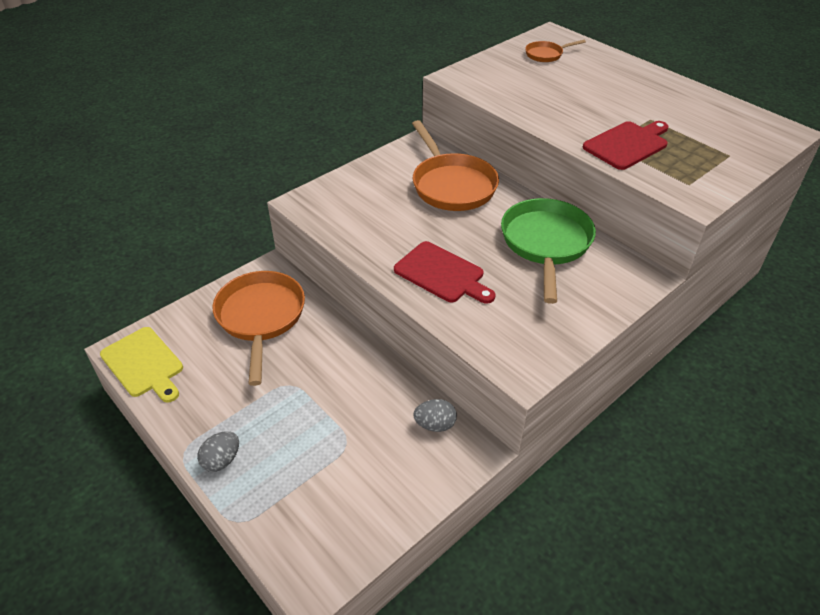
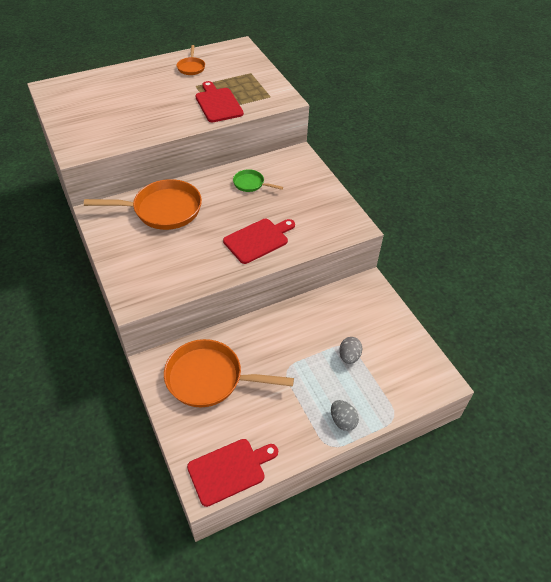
camera: 75 degrees left, 5 degrees up
yellow cutting board [100,327,183,403] -> red cutting board [187,439,278,507]
grey egg [413,399,457,432] -> grey egg moved to [339,337,362,364]
green pan [501,198,596,304] -> green pan [233,169,283,192], size x0.48
orange pan [525,40,586,62] -> orange pan moved to [177,45,205,75]

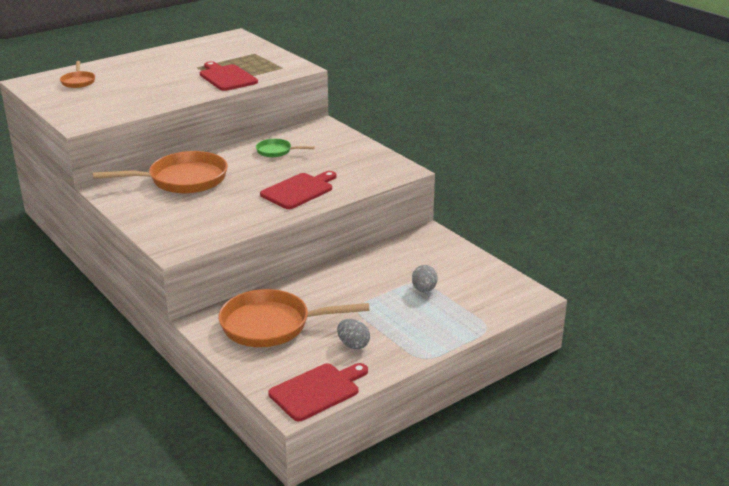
camera: 10 degrees left, 20 degrees down
orange pan [177,45,205,75] -> orange pan moved to [60,61,95,88]
grey egg [331,400,359,431] -> grey egg moved to [337,319,370,349]

